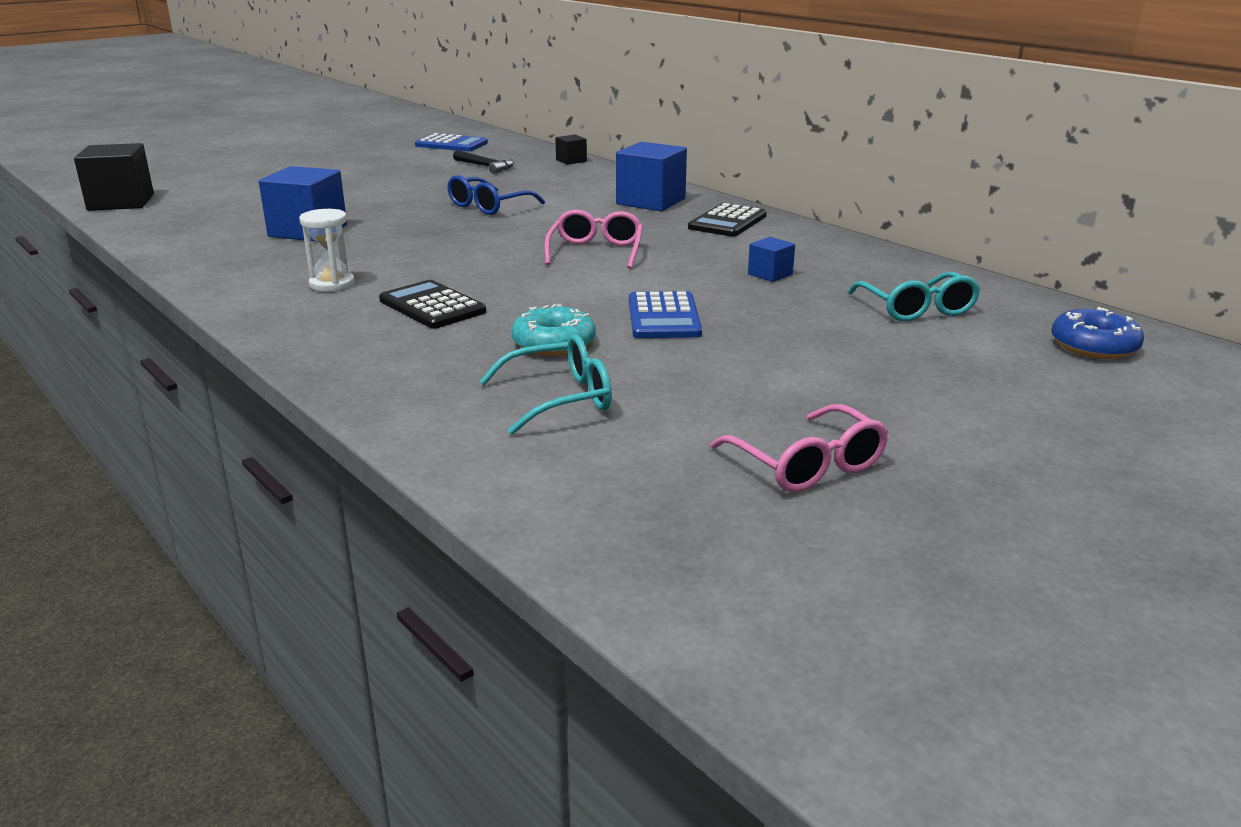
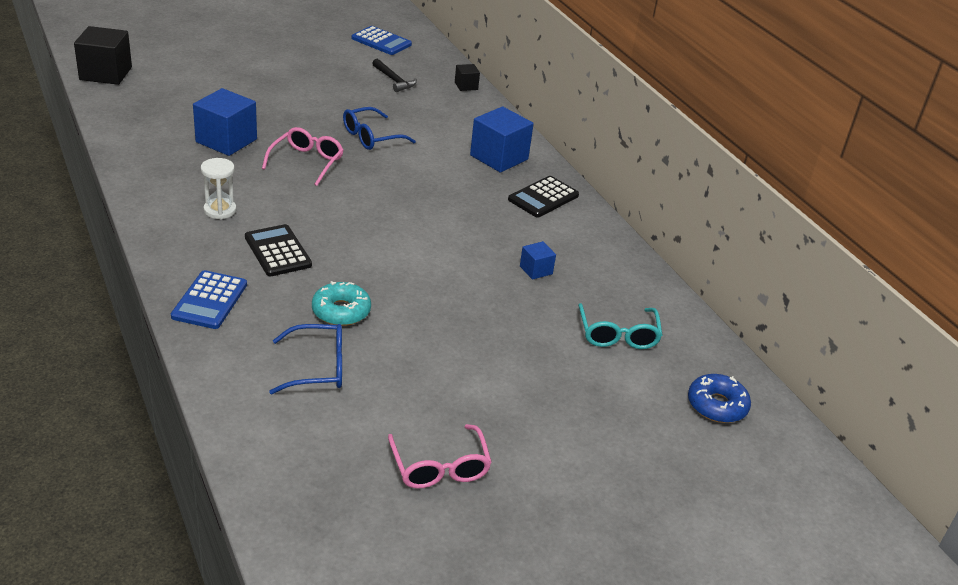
camera: 10 degrees right, 10 degrees up
turquoise glasses [479,334,612,435] -> blue glasses [269,324,342,394]
pink glasses [544,210,643,269] -> pink glasses moved to [262,127,344,186]
blue calculator [629,291,702,338] -> blue calculator moved to [171,270,247,329]

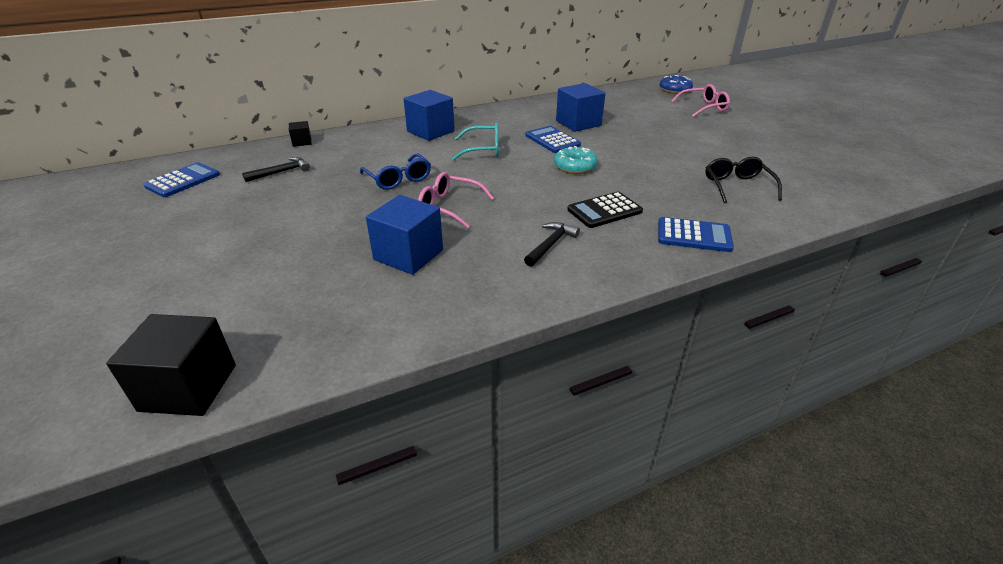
camera: 85 degrees left, 0 degrees up
white hourglass [201,158,237,219] -> black hammer [524,222,580,267]
blue glasses [269,324,342,394] -> black glasses [705,157,782,203]
turquoise donut [312,281,371,326] -> turquoise donut moved to [554,146,598,174]
pink glasses [388,424,492,489] -> pink glasses moved to [671,84,730,117]
black calculator [508,176,579,218] -> none
blue cube [520,241,556,280] -> blue cube [556,83,605,132], size x1.98
turquoise glasses [578,303,662,349] -> turquoise glasses moved to [452,123,498,160]
none -> blue calculator [526,126,581,153]

